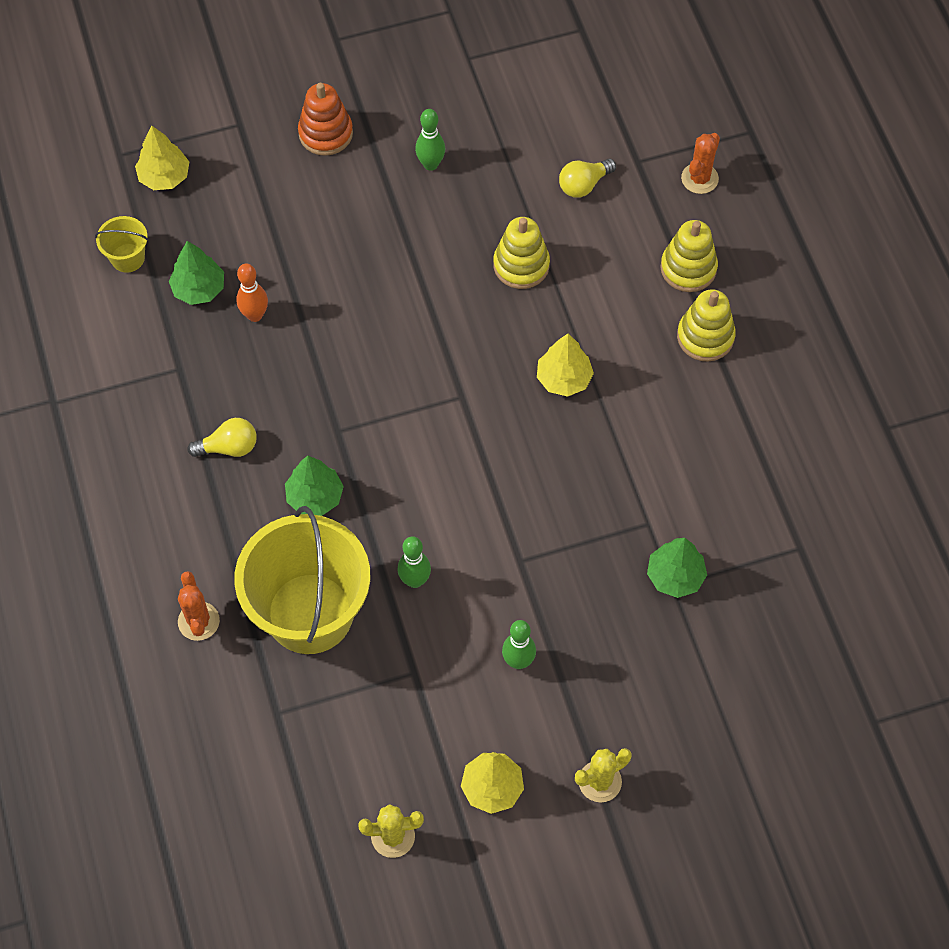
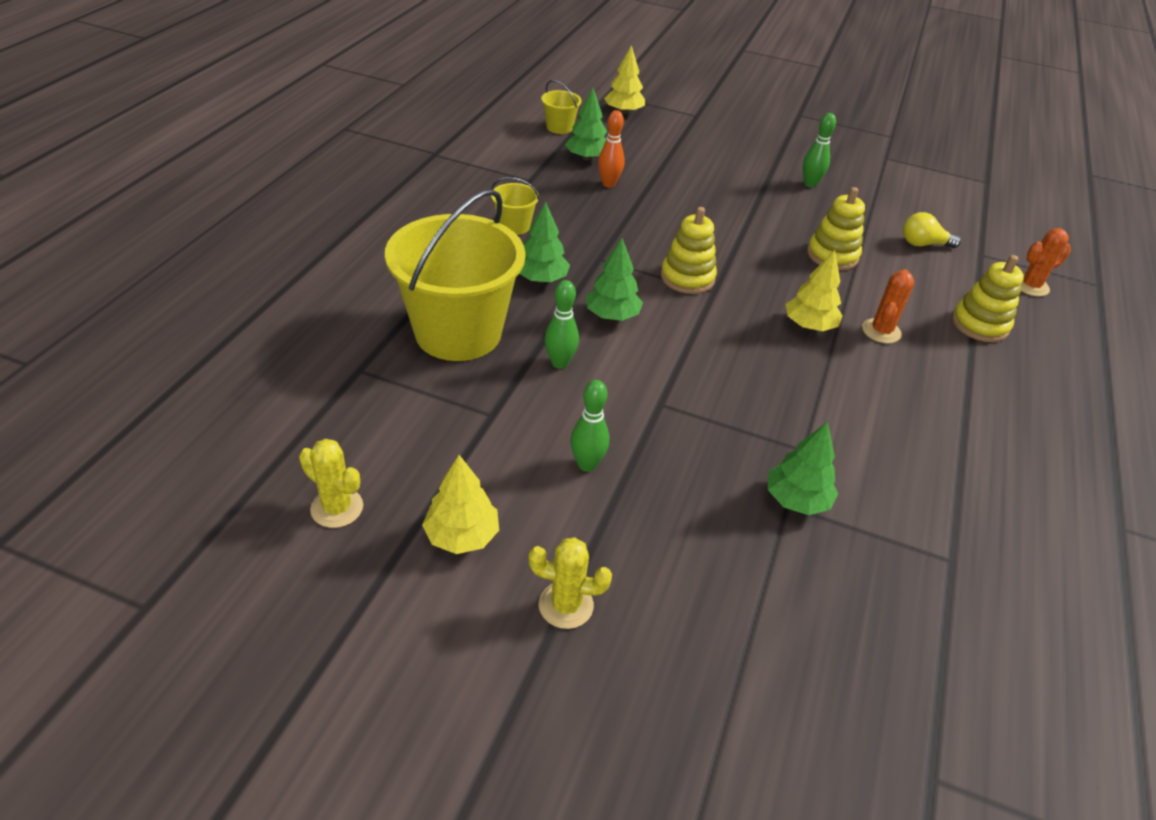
camera: 35 degrees right, 20 degrees down
orange cactus [178,571,220,641] -> orange cactus moved to [862,269,914,344]
yellow light bulb [188,418,257,457] -> yellow bucket [491,177,540,235]
orange stacking toy [298,83,353,156] -> none
yellow stacking toy [677,289,736,362] -> yellow stacking toy moved to [661,207,717,294]
none -> green tree [586,238,643,321]

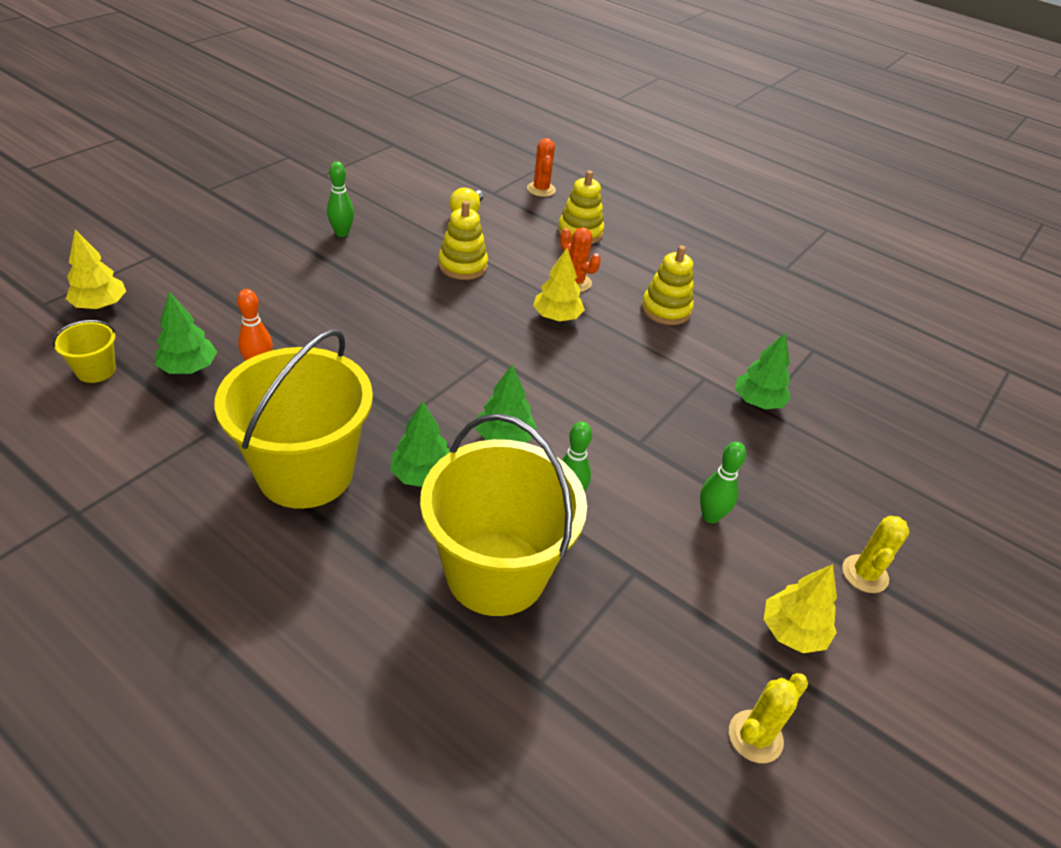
camera: 75 degrees left, 0 degrees up
yellow bucket [491,177,540,235] -> yellow bucket [214,330,373,509], size x2.36
yellow stacking toy [661,207,717,294] -> yellow stacking toy moved to [641,245,694,325]

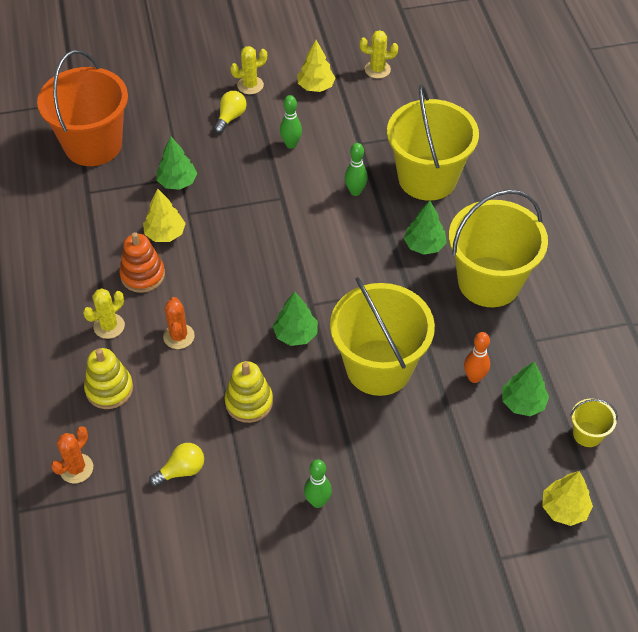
camera: 135 degrees left, 10 degrees up
green tree [476,364,537,443] -> green tree moved to [273,291,318,346]
yellow tree [533,248,585,321] -> yellow tree moved to [143,189,186,242]
yellow stacking toy [641,245,694,325] -> orange stacking toy [119,232,165,293]
none -> orange bucket [37,50,128,166]
none -> yellow cactus [83,288,125,339]
none -> yellow light bulb [214,91,247,133]
none -> yellow bucket [330,277,435,396]

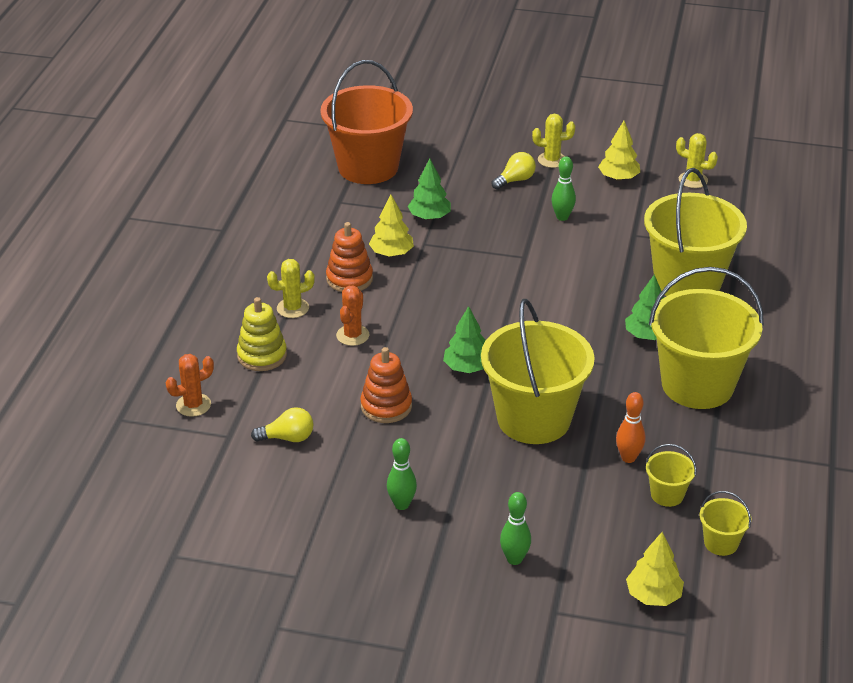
camera: 25 degrees right, 15 degrees down
yellow stacking toy [225,361,273,423] -> orange stacking toy [360,347,412,423]
green bowling pin [345,143,368,196] -> green bowling pin moved to [500,492,531,565]
green tree [502,361,549,416] -> yellow bucket [646,444,696,507]

